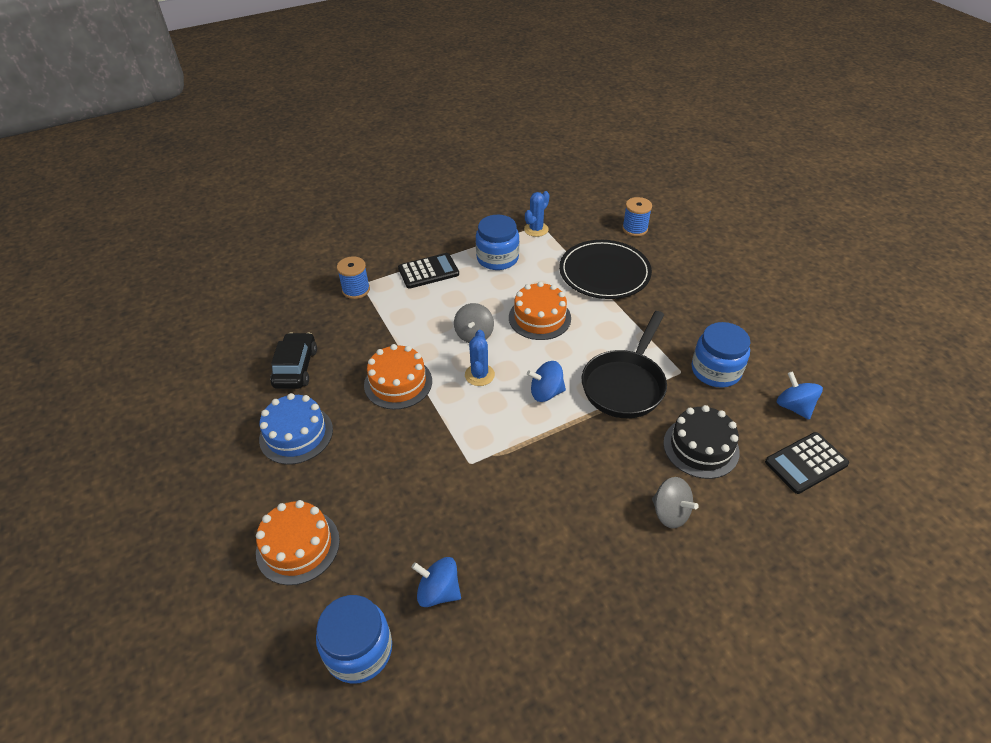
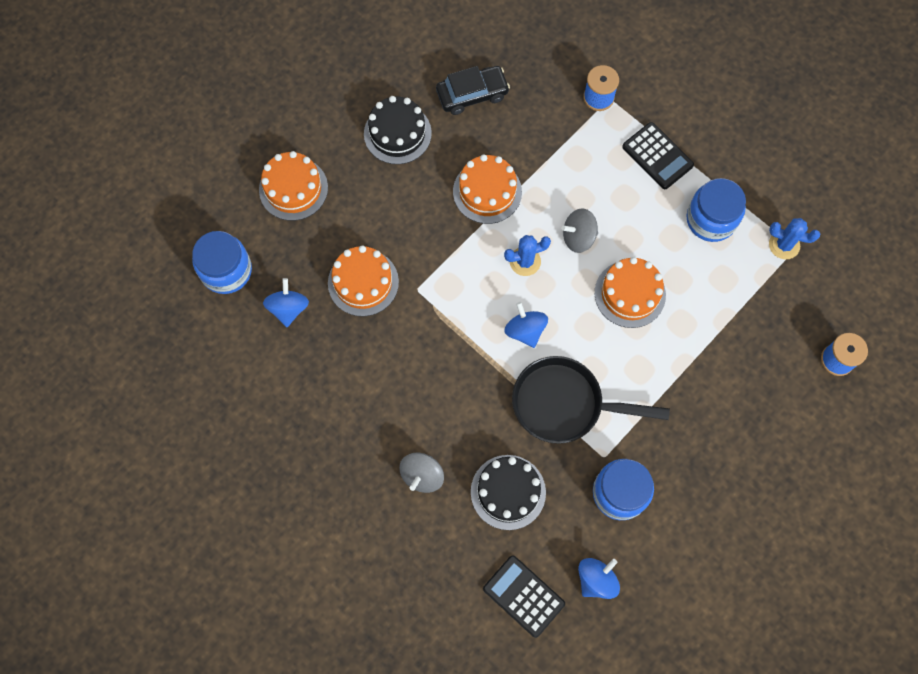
camera: 70 degrees right, 25 degrees up
blue cake [259,393,333,464] -> black cake [364,96,432,164]
black plate [559,240,652,299] -> none
none -> orange cake [328,246,399,316]

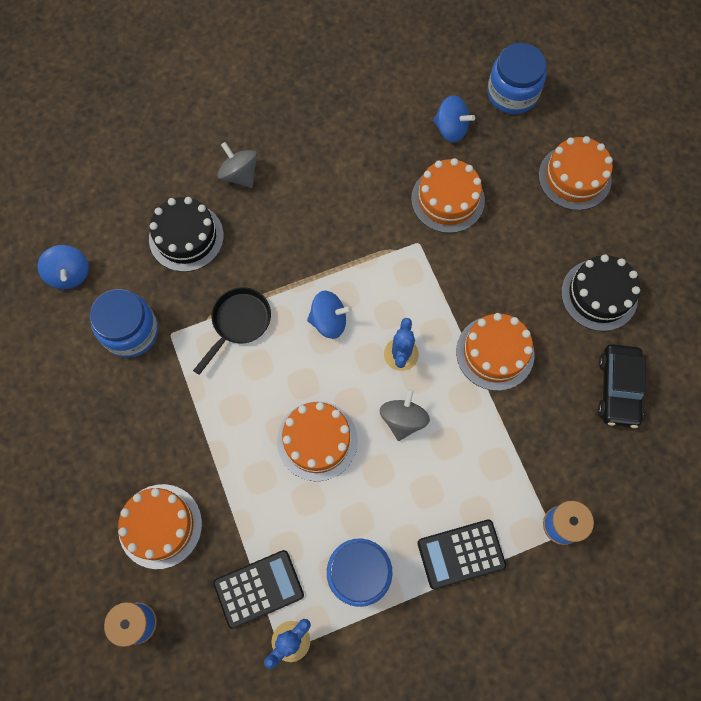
camera: 115 degrees right, 0 degrees up
black calculator [483,555,565,638] -> black calculator moved to [213,550,304,629]
black pan [512,356,670,444] -> black pan [193,287,271,375], size x0.63
none -> orange cake [118,484,202,569]

